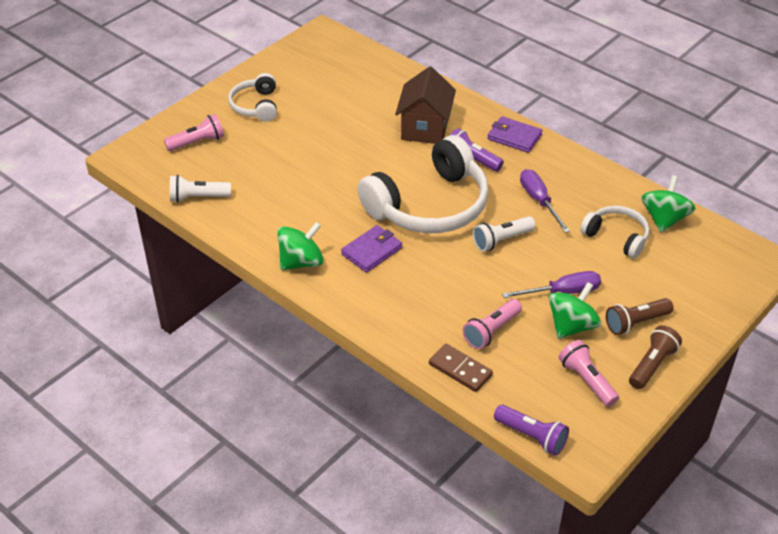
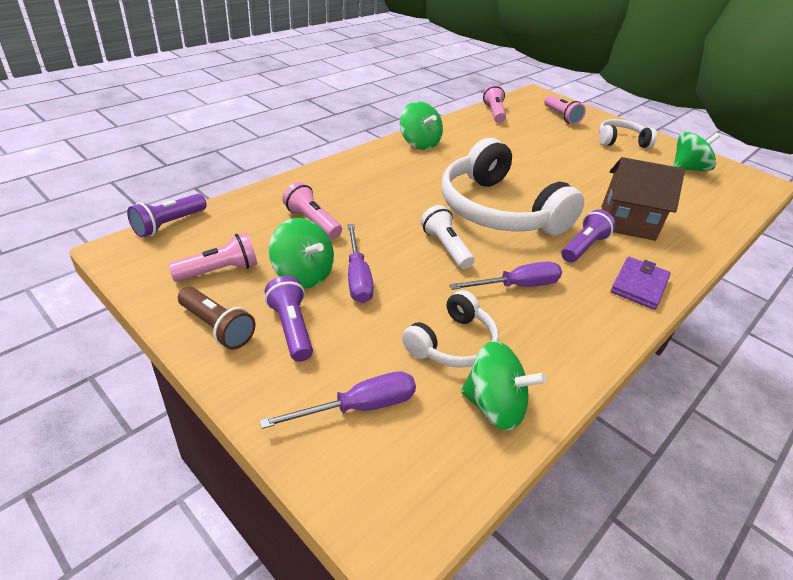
camera: 90 degrees right, 5 degrees down
white flashlight [170,175,231,203] -> pink flashlight [483,84,506,123]
purple wallet [341,225,402,273] -> none
brown domino [429,344,493,392] -> none
brown flashlight [606,298,674,335] -> purple flashlight [265,276,313,362]
none -> purple screwdriver [260,371,416,429]
none -> green spinning top [674,132,720,171]

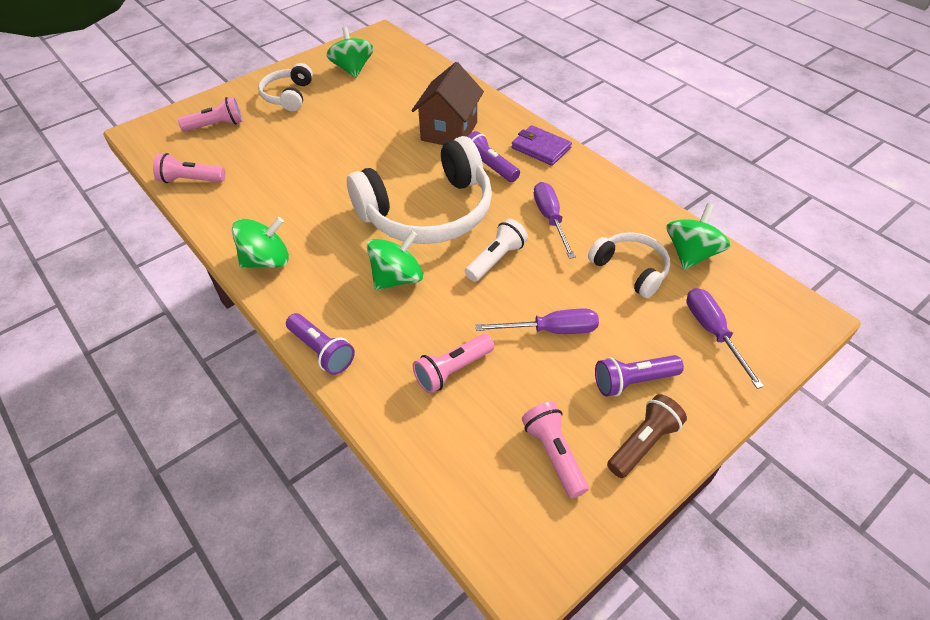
camera: 80 degrees left, 10 degrees up
purple flashlight [127,194,207,238] -> purple flashlight moved to [286,313,355,375]
green spinning top [269,218,334,289] -> green spinning top moved to [367,231,423,290]
white flashlight [421,205,475,269] -> white flashlight turned 150 degrees clockwise [465,219,528,282]

